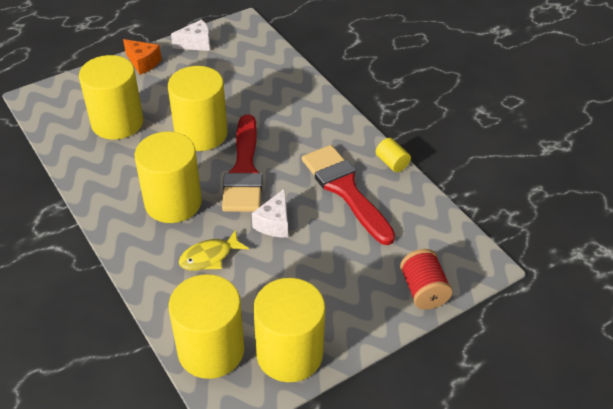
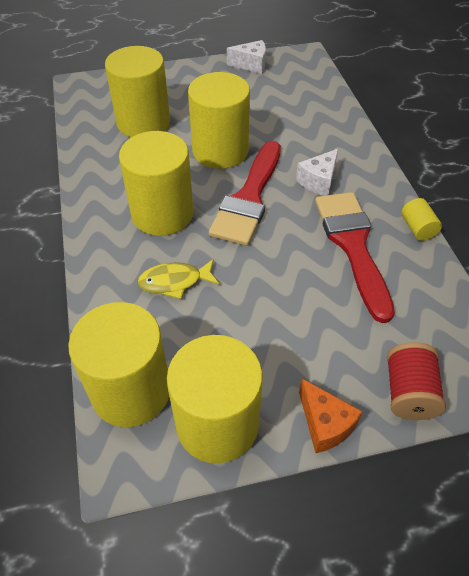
camera: 20 degrees right, 5 degrees up
orange cheese [123,39,162,75] -> orange cheese moved to [299,379,363,453]
white cheese [252,188,288,237] -> white cheese moved to [296,149,338,196]

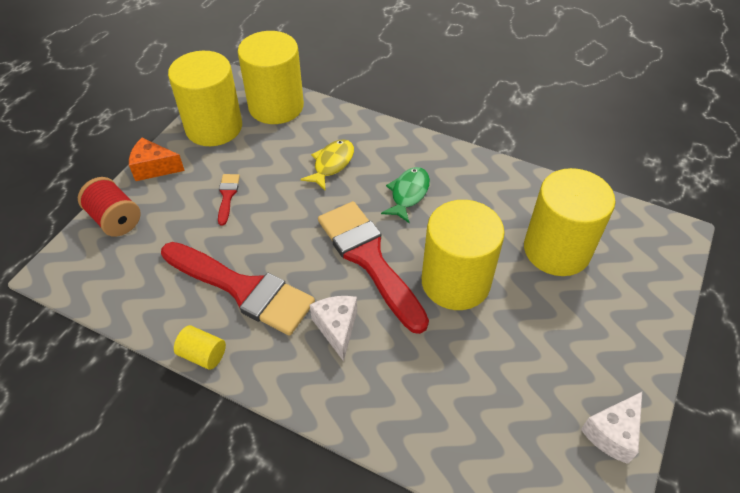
camera: 130 degrees right, 0 degrees up
yellow cylinder [119,131,193,236] -> green fish [381,167,430,223]
none -> red brush [218,174,240,225]

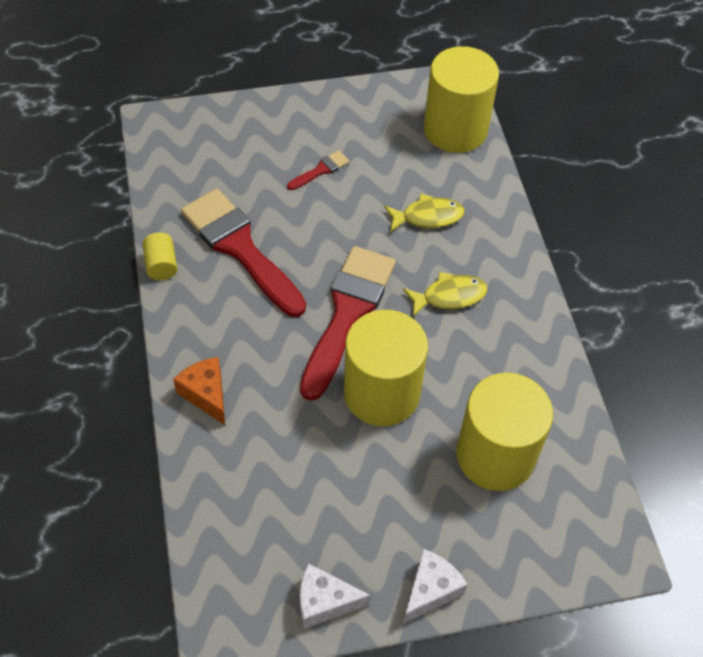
camera: 50 degrees right, 5 degrees up
red spool [78,177,141,237] -> none
orange cheese [129,138,185,181] -> orange cheese moved to [173,357,225,425]
red brush [161,242,315,335] -> red brush turned 150 degrees clockwise [181,189,306,317]
yellow cylinder [168,51,242,146] -> none
white cheese [310,296,357,362] -> white cheese moved to [403,549,468,624]
green fish [381,167,430,223] -> yellow fish [403,272,487,317]

